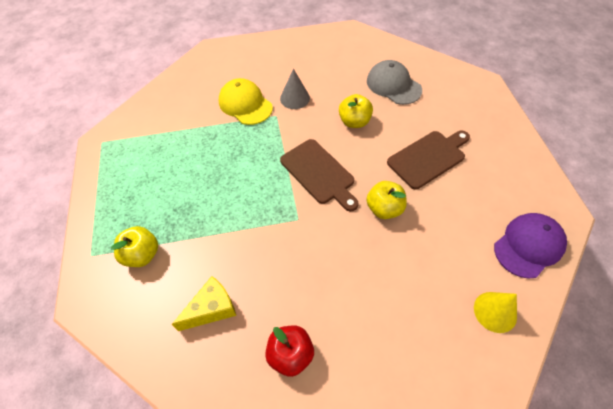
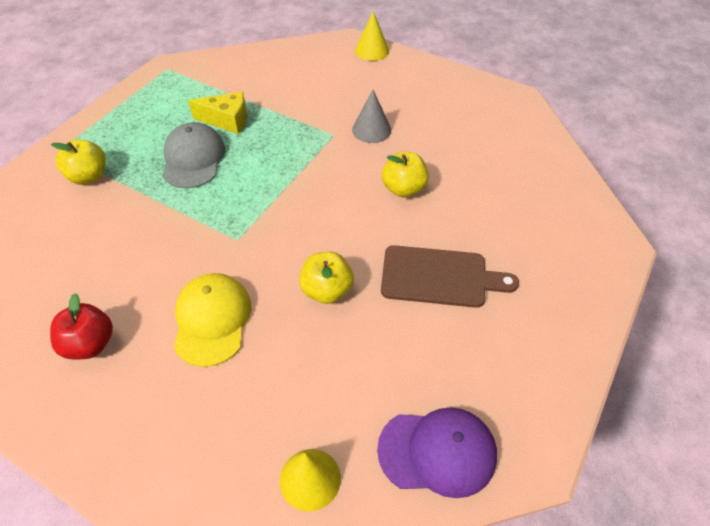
camera: 40 degrees right, 5 degrees down
yellow cheese [171,276,236,331] -> yellow cheese moved to [188,92,247,134]
yellow cap [219,78,273,125] -> yellow cap moved to [174,273,251,367]
brown cutting board [280,139,359,211] -> none
grey cap [367,60,422,105] -> grey cap moved to [162,122,225,188]
none -> yellow cone [355,11,389,61]

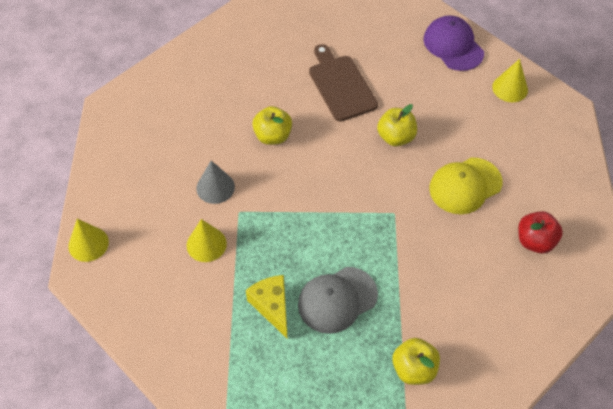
camera: 120 degrees left, 5 degrees up
none -> yellow cone [187,219,227,262]

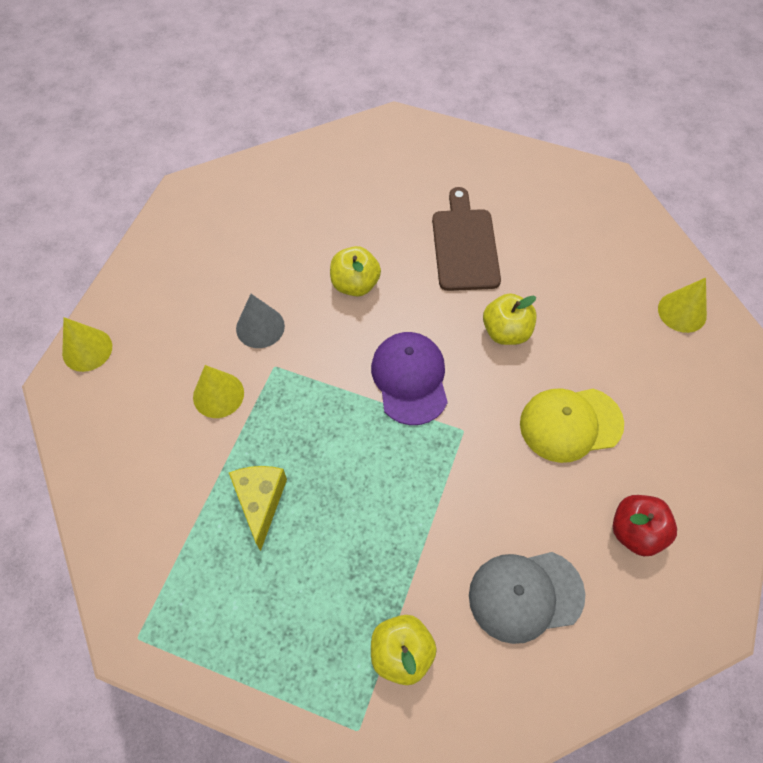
camera: 20 degrees right, 5 degrees up
grey cap [298,267,378,334] -> grey cap moved to [469,552,585,644]
purple cap [423,15,484,71] -> purple cap moved to [371,332,448,425]

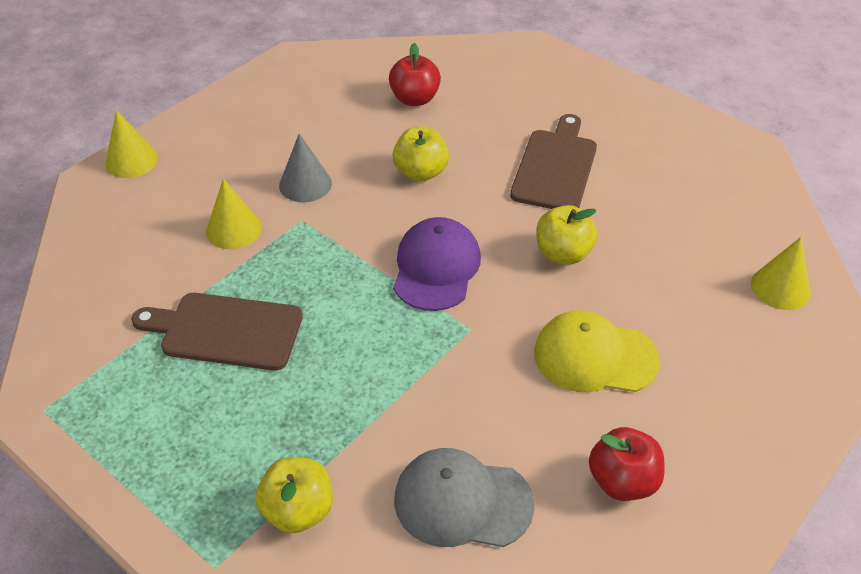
camera: 20 degrees right, 15 degrees down
yellow cheese [229,466,287,551] -> brown cutting board [131,293,303,371]
none -> red apple [389,43,441,106]

